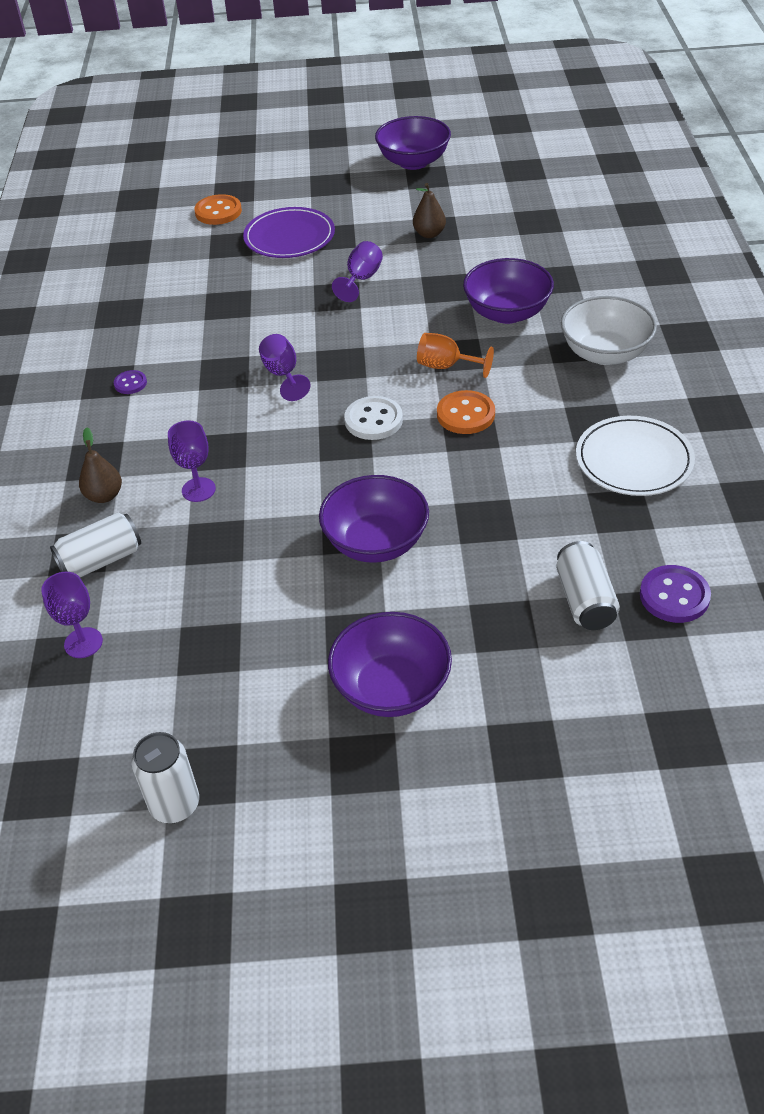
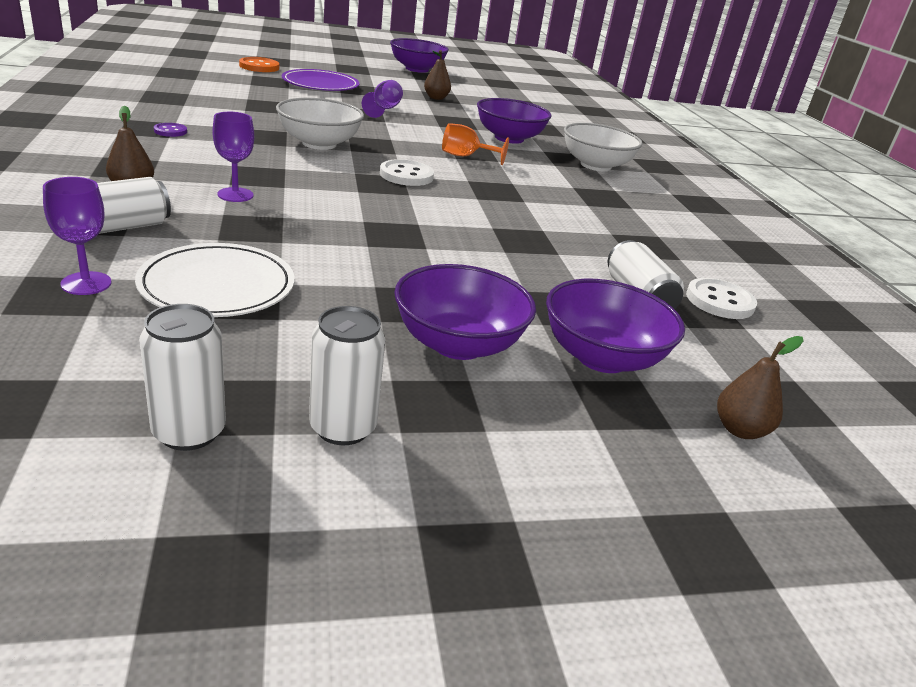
camera: 15 degrees left, 15 degrees down
purple goblet [259,334,311,401] -> white bowl [276,98,364,150]
purple bowl [319,475,429,563] -> purple bowl moved to [546,279,685,373]
orange button [437,390,495,434] -> none
white plate [576,416,695,496] -> white plate moved to [135,243,294,317]
purple button [640,565,711,623] -> white button [686,278,757,319]
none -> white can [309,306,385,445]
none -> brown pear [717,336,804,439]

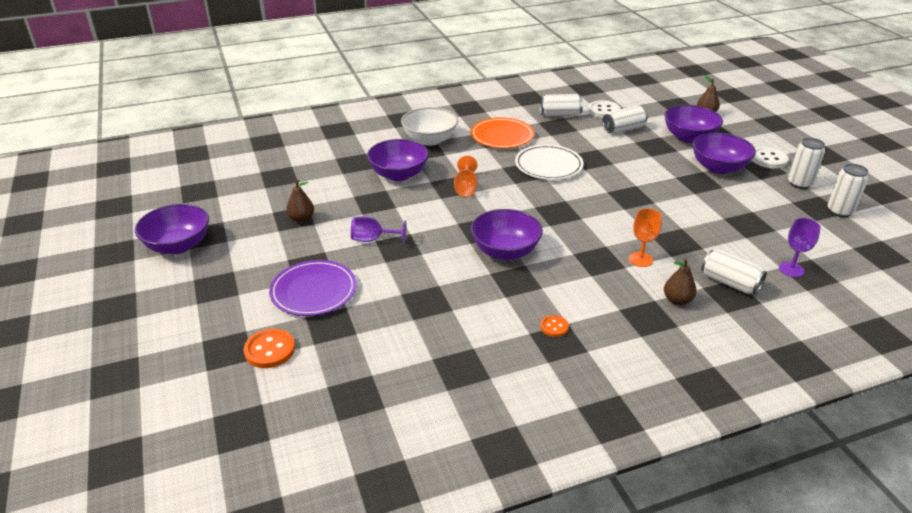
camera: 95 degrees left, 5 degrees up
white plate [135,243,294,317] -> white plate moved to [515,145,583,180]
purple button [154,123,187,137] -> orange button [540,315,569,337]
purple goblet [212,112,254,202] -> orange goblet [629,208,662,267]
white bowl [276,98,364,150] -> purple bowl [471,209,543,260]
white button [380,159,434,186] -> white button moved to [752,147,789,169]
none -> orange plate [470,117,534,148]
none -> white can [540,94,583,117]

